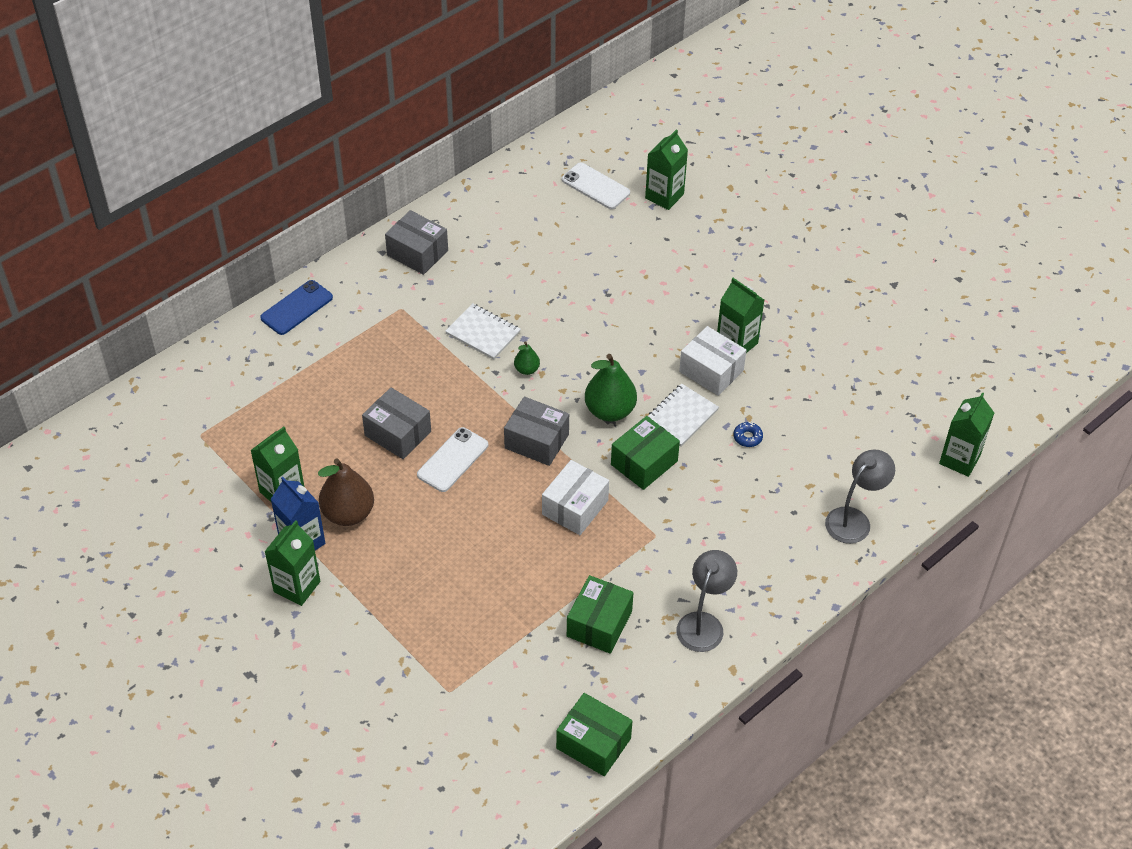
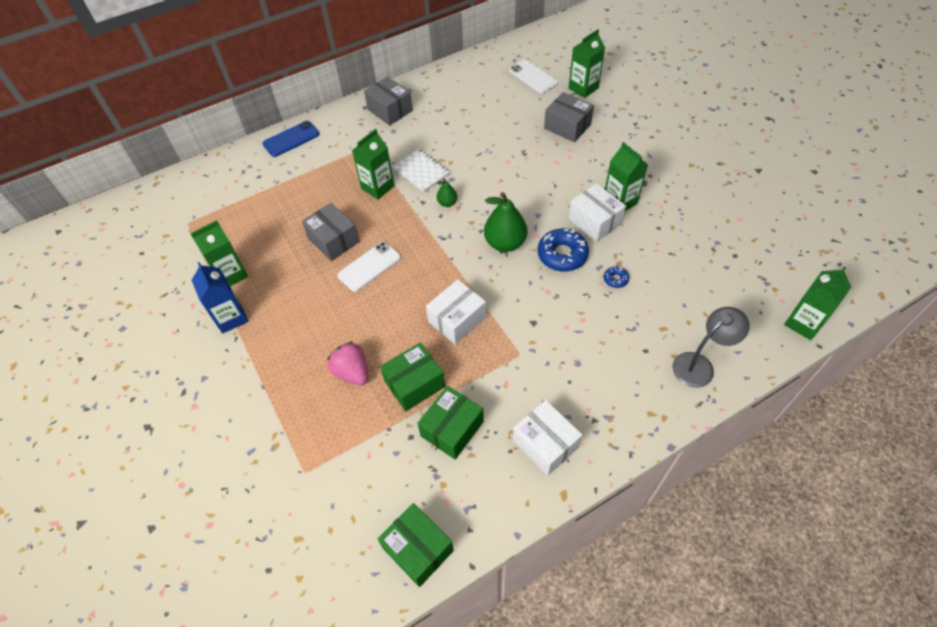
camera: 15 degrees right, 5 degrees up
green carton [265,520,320,606] -> green carton moved to [352,129,395,199]
brown pear [318,458,374,526] -> none
grey box [504,396,569,466] -> grey box moved to [544,92,594,142]
green box [611,416,680,490] -> green box moved to [380,342,445,411]
white notebook [648,383,719,447] -> blue donut [538,229,589,272]
grey lamp [676,550,737,652] -> white box [513,400,582,476]
none -> pink strawberry [327,341,368,385]

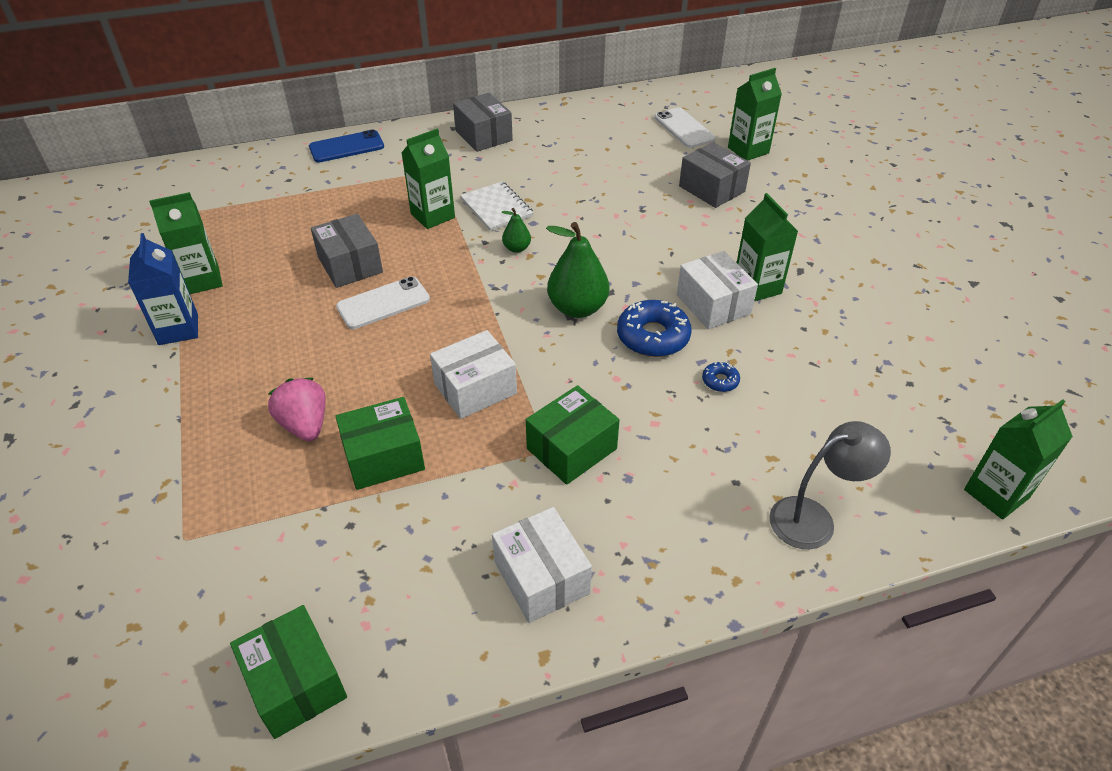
camera: 10 degrees right, 10 degrees down
green box [417,386,484,460] -> green box moved to [526,385,620,485]

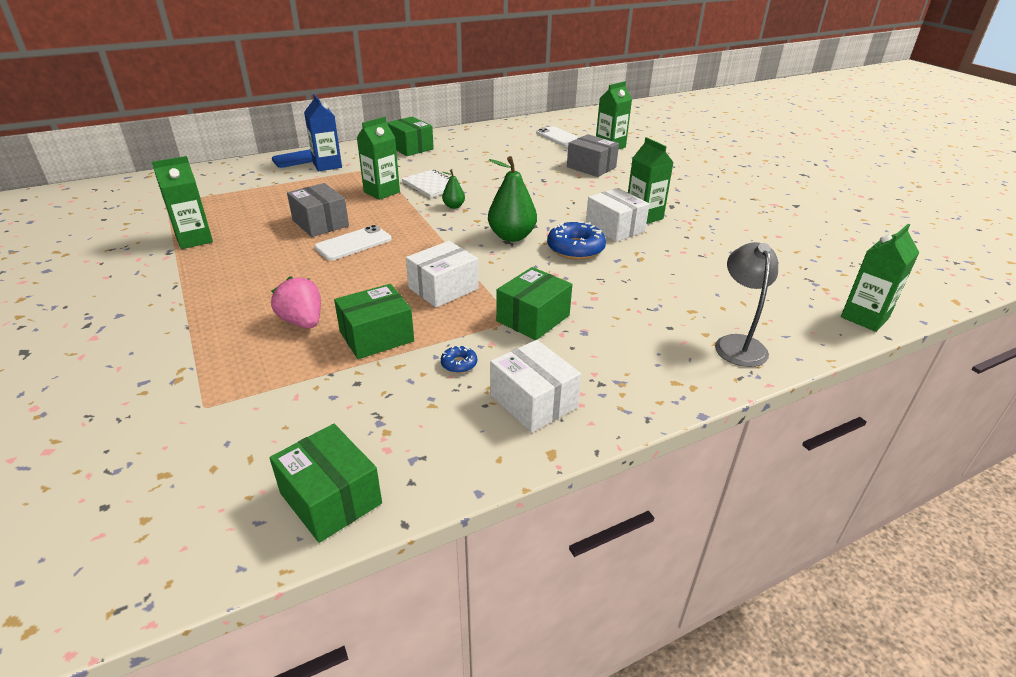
camera: 10 degrees left, 10 degrees down
blue carton [128,233,198,345] -> blue carton moved to [304,94,342,171]
grey box [453,93,513,152] -> green box [387,117,434,156]
blue donut [702,362,740,392] -> blue donut moved to [441,346,477,373]
grey lamp [769,421,891,549] -> grey lamp turned 60 degrees counterclockwise [715,242,778,367]

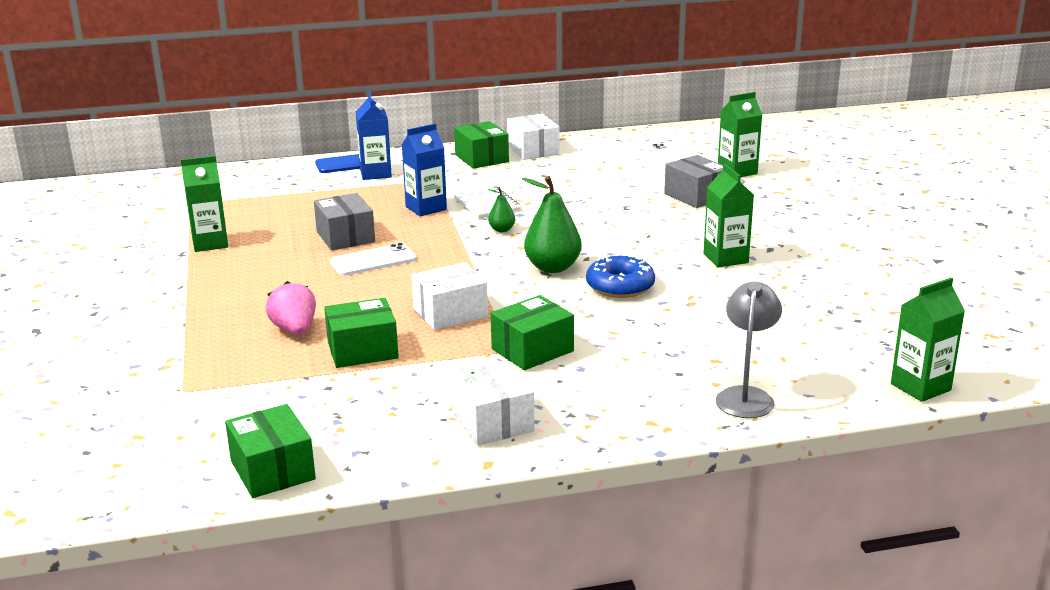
camera: 15 degrees right, 10 degrees down
green carton [357,117,400,200] -> blue carton [402,123,447,216]
blue donut [441,346,477,373] -> none
white box [586,188,650,242] -> white box moved to [507,114,559,160]

